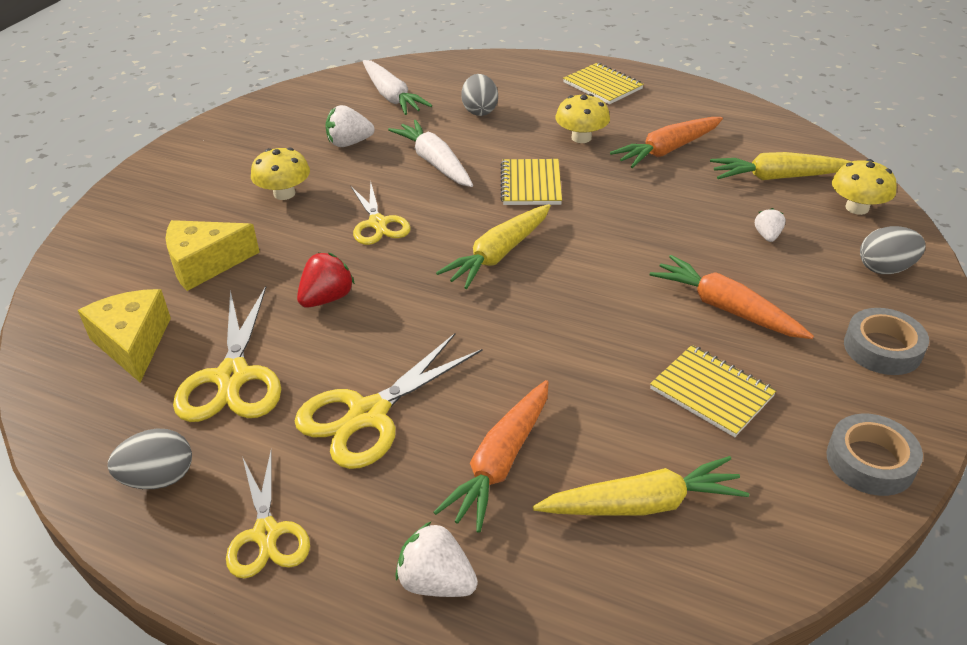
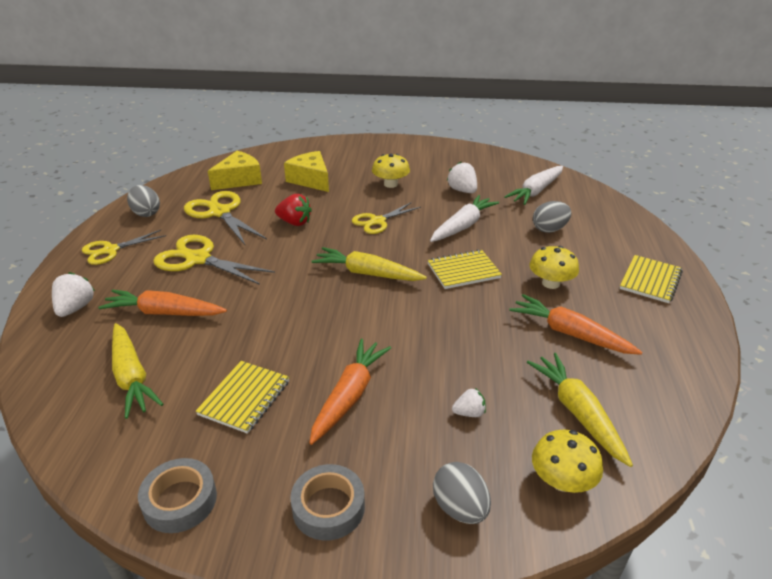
camera: 70 degrees right, 5 degrees down
yellow scissors [173,286,281,422] -> yellow scissors turned 75 degrees clockwise [184,191,267,246]

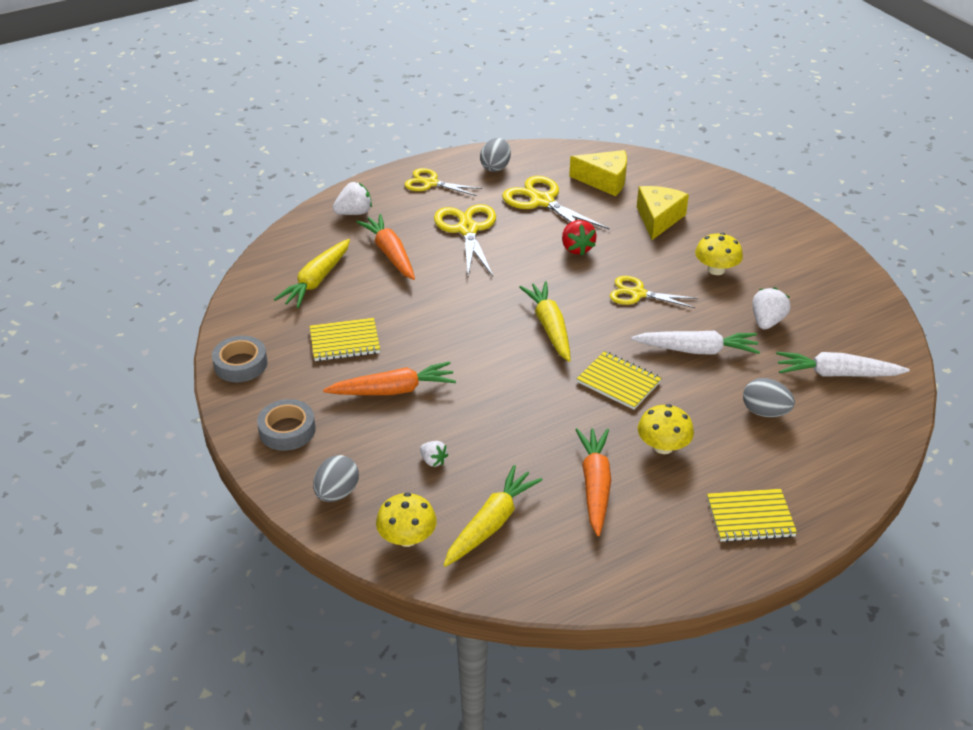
camera: 55 degrees right, 5 degrees up
yellow scissors [184,191,267,246] -> yellow scissors turned 60 degrees counterclockwise [502,176,610,229]

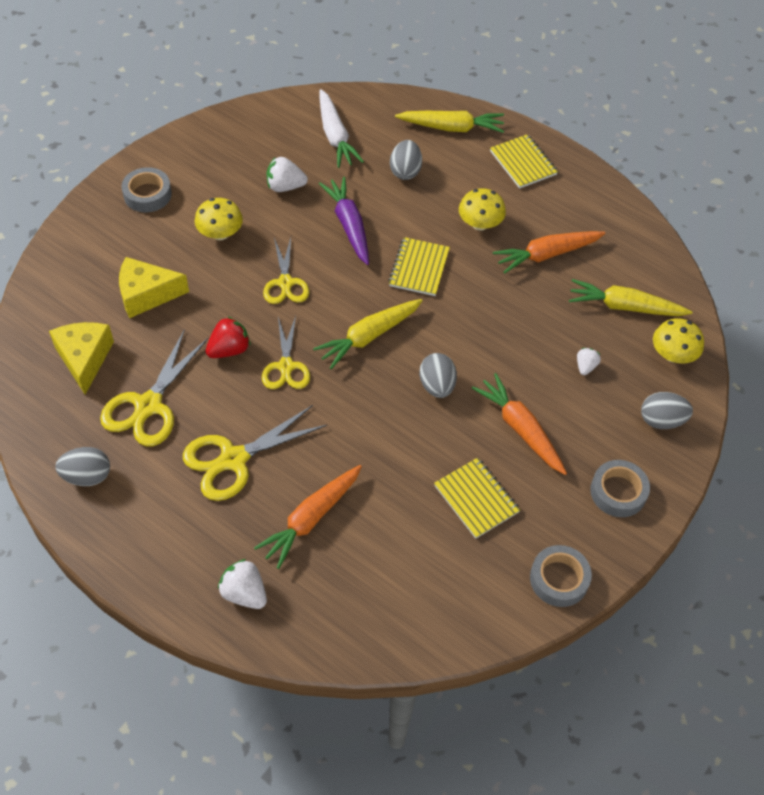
camera: 115 degrees left, 15 degrees up
yellow carrot [274,239,350,308] -> yellow carrot moved to [395,111,504,133]
yellow scissors [405,168,482,196] -> yellow scissors moved to [262,316,310,389]
white carrot [631,331,760,355] -> purple carrot [319,177,369,265]
none -> grey tape [122,167,172,212]
none -> grey egg [419,353,457,398]

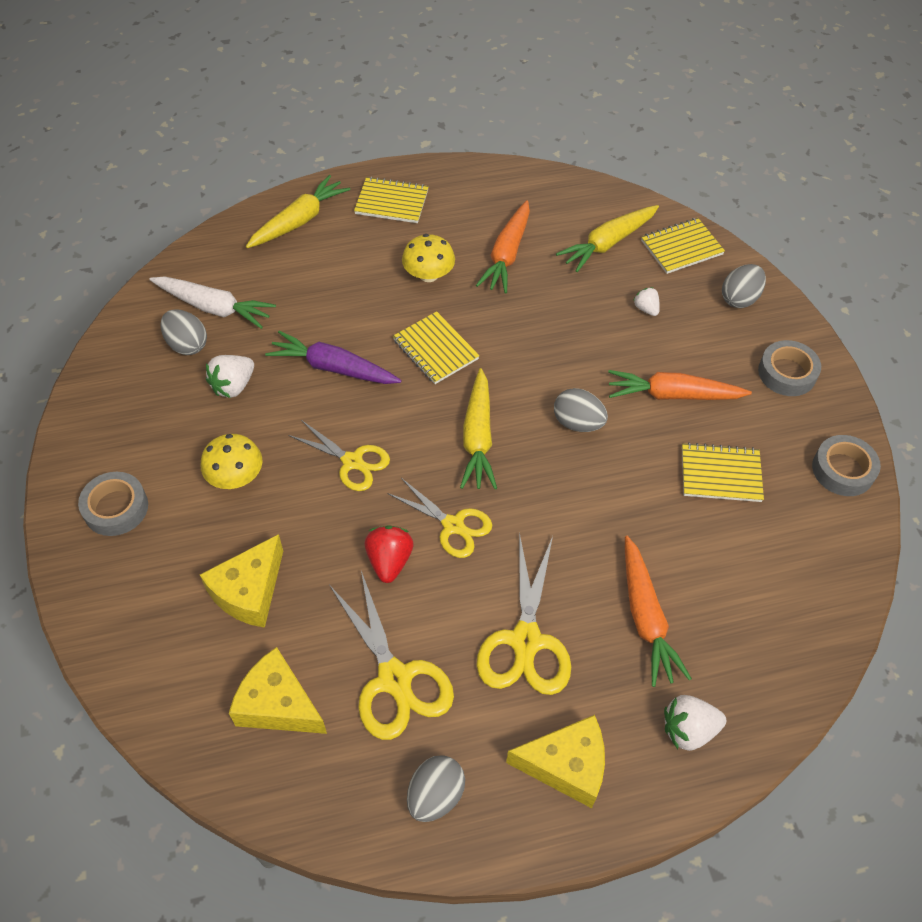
camera: 50 degrees left, 0 degrees up
grey egg [390,140,422,180] -> grey egg moved to [160,309,207,355]
yellow mushroom [653,318,704,363] -> yellow notebook [641,218,725,274]
none -> yellow cheese [506,715,605,808]

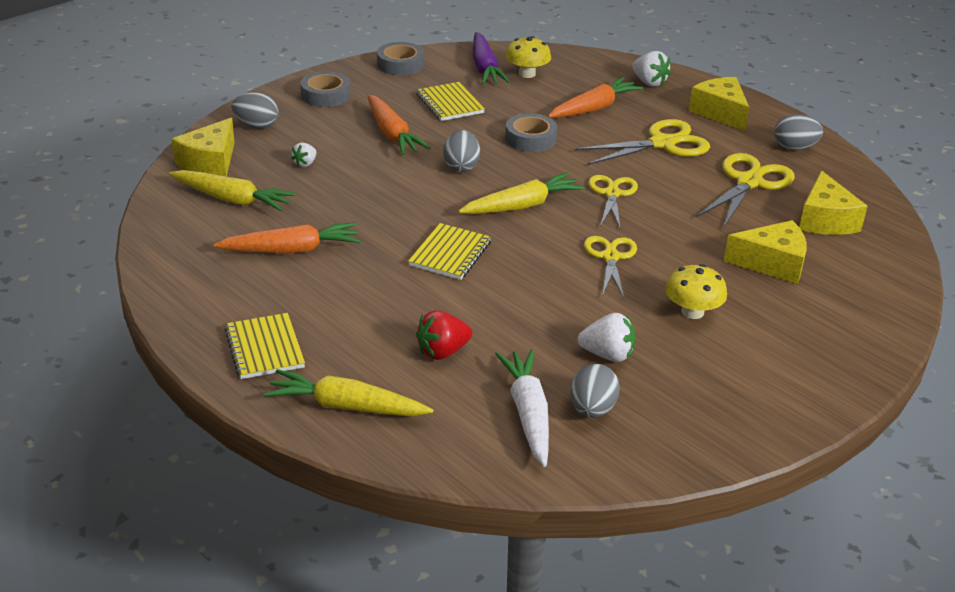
camera: 120 degrees left, 20 degrees down
grey tape [78,472,148,536] -> grey tape moved to [505,113,557,152]
purple carrot [265,331,402,384] -> purple carrot moved to [473,32,510,84]
red strawberry [364,525,414,583] -> red strawberry moved to [416,310,472,360]
yellow mushroom [402,234,455,282] -> yellow mushroom moved to [505,36,551,78]
yellow notebook [641,218,725,274] -> yellow cheese [172,118,235,177]

